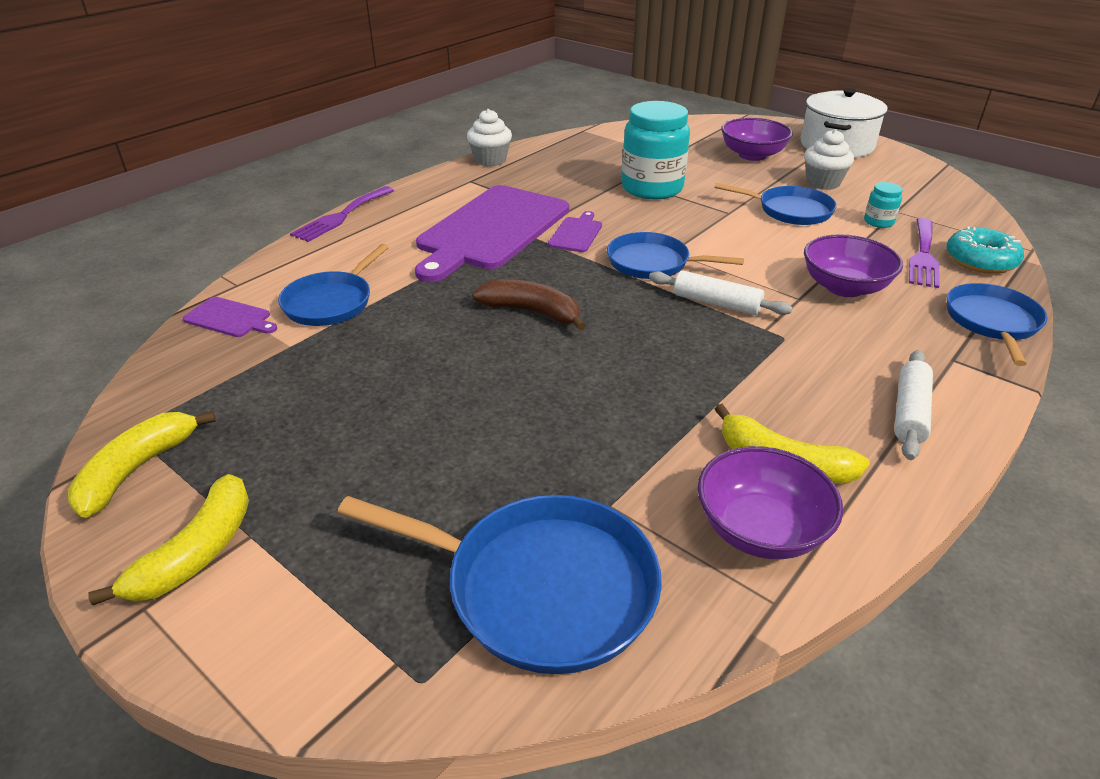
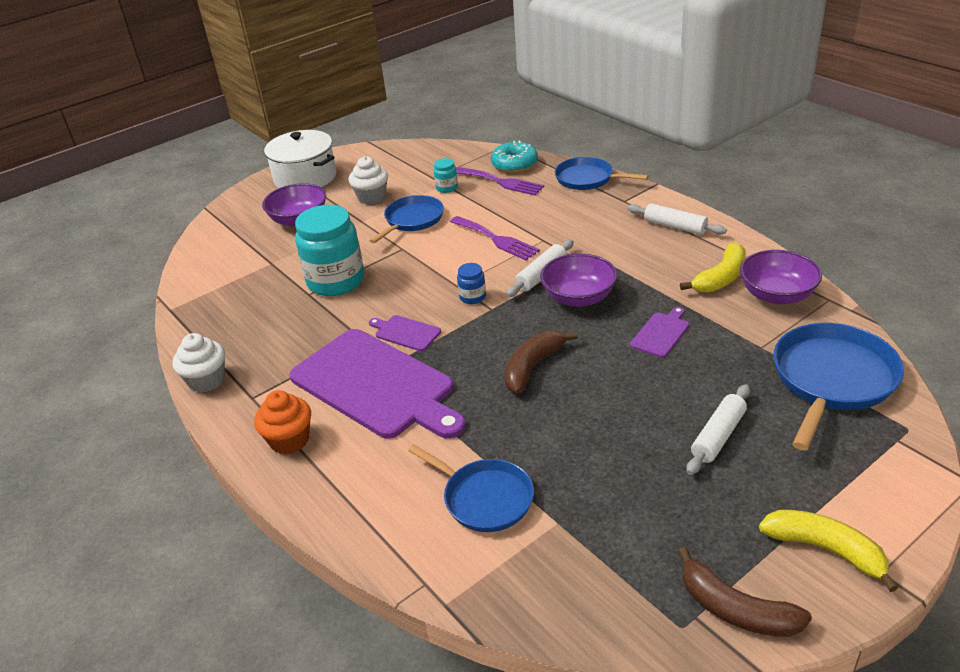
camera: 75 degrees left, 0 degrees up
yellow banana [68,411,216,518] -> brown banana [678,547,812,637]
purple cutting board [183,297,277,337] -> purple cutting board moved to [630,307,689,358]
purple fork [290,186,394,242] -> purple fork moved to [450,216,540,260]
blue pan [607,232,744,279] -> blue jar [457,263,486,304]
purple bowl [804,234,903,297] -> purple bowl moved to [540,253,617,307]
none -> orange cupcake [254,390,311,454]
none -> white rolling pin [686,384,750,475]

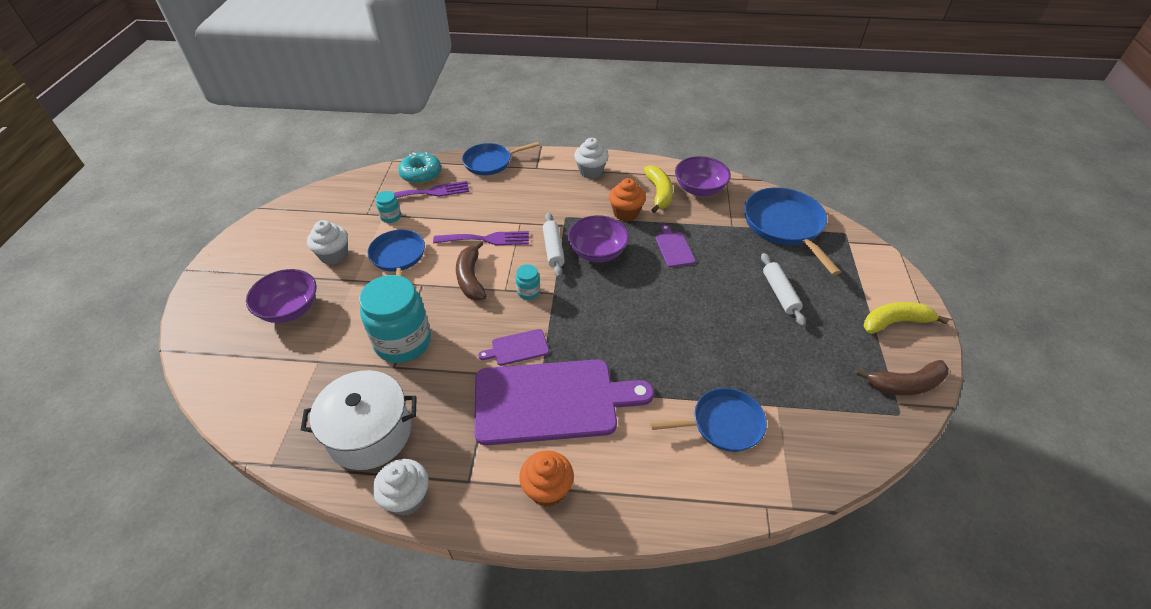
camera: 50 degrees left, 10 degrees up
white pot [264,130,337,188] -> white pot moved to [301,370,417,470]
blue jar [457,263,486,304] -> turquoise jar [516,264,540,300]
brown banana [505,331,578,394] -> brown banana moved to [456,241,486,301]
white rolling pin [627,203,727,235] -> white cupcake [574,138,609,179]
none -> orange cupcake [609,178,646,221]

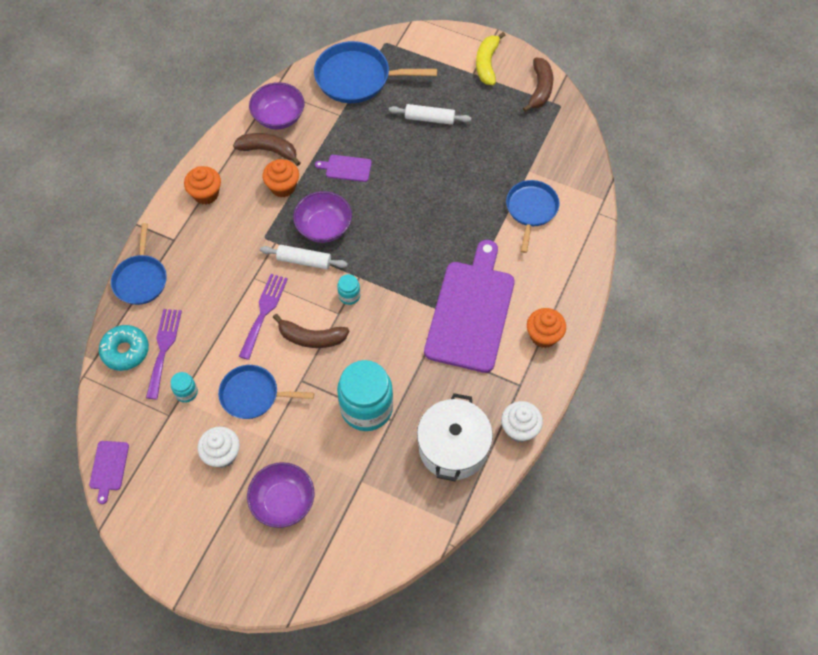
camera: 70 degrees left, 15 degrees up
purple cutting board [478,329,549,366] -> purple cutting board moved to [89,441,129,504]
white cupcake [574,138,609,179] -> orange cupcake [184,166,221,204]
yellow banana [644,165,673,213] -> brown banana [233,133,300,166]

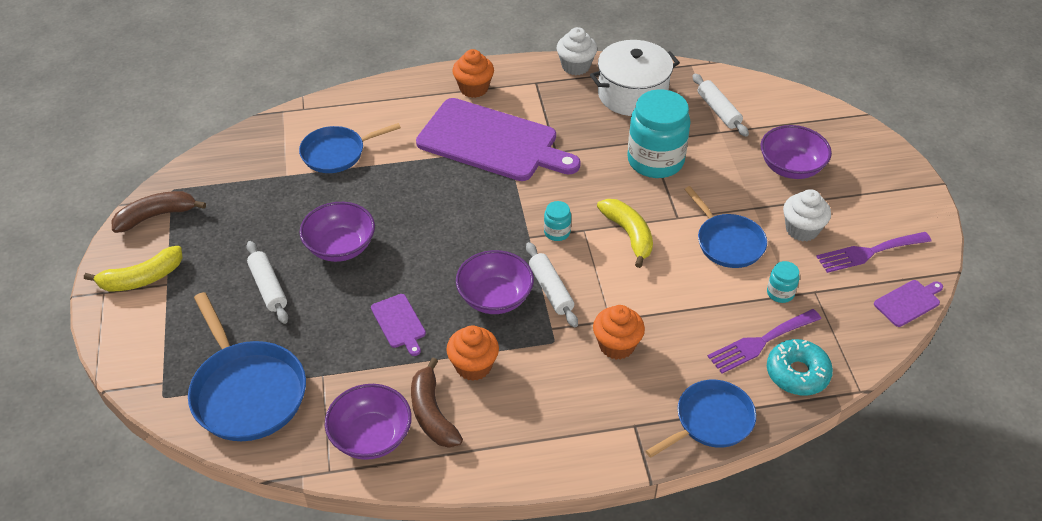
camera: 125 degrees left, 15 degrees down
orange cupcake [184,166,221,204] -> orange cupcake moved to [593,305,645,360]
purple fork [239,274,288,360] -> purple fork moved to [816,232,931,273]
brown banana [273,314,349,348] -> yellow banana [597,199,653,268]
purple cutting board [424,240,515,373] -> purple cutting board turned 135 degrees counterclockwise [416,98,581,181]
none -> purple bowl [299,202,375,262]
none -> white rolling pin [693,74,749,137]

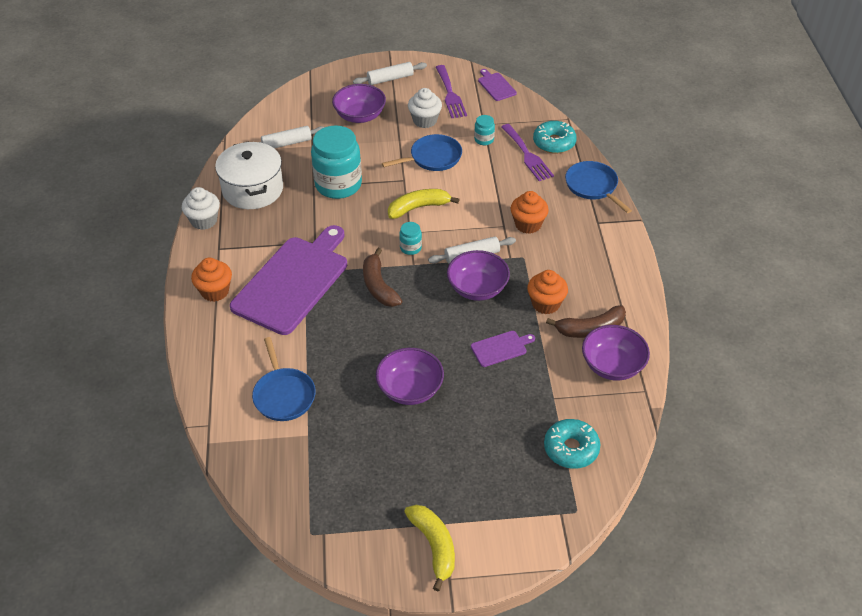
camera: 85 degrees left, 0 degrees up
brown banana [111,191,206,233] -> brown banana moved to [363,248,402,307]
blue pan [188,292,306,441] -> turquoise donut [544,419,601,469]
white rolling pin [246,241,288,324] -> white rolling pin moved to [353,62,427,85]

